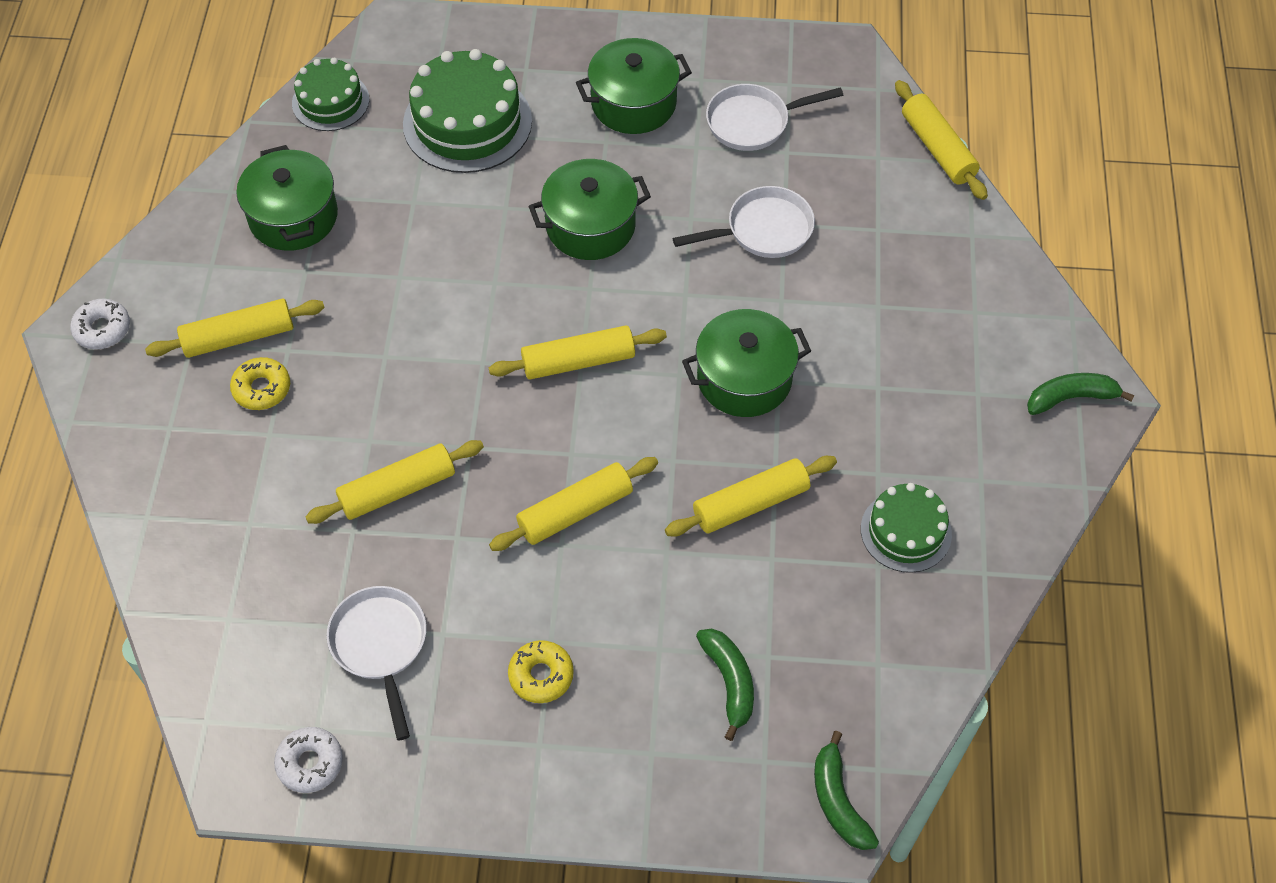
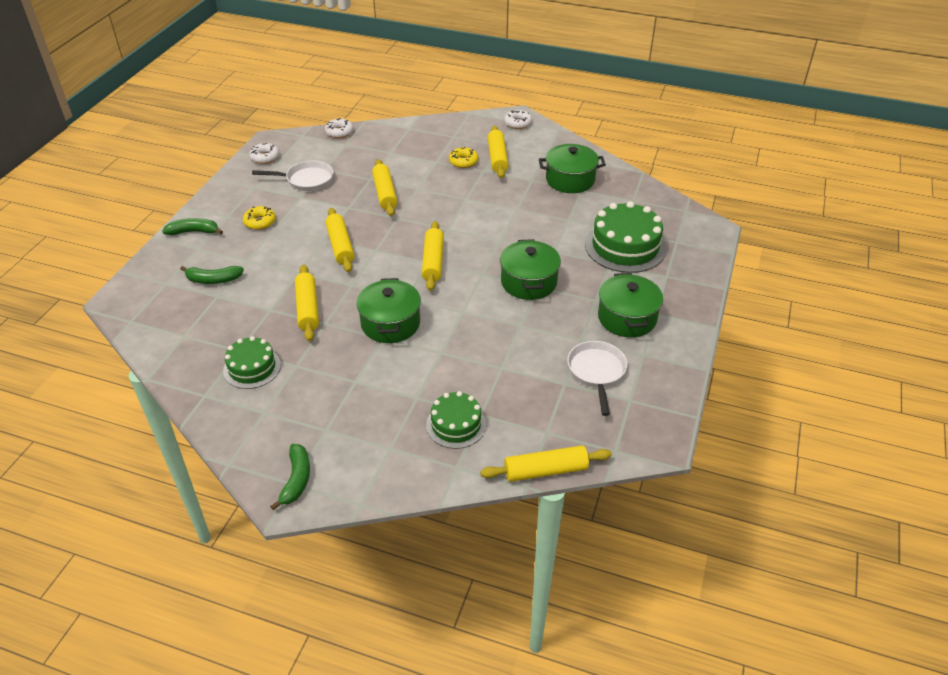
camera: 105 degrees right, 15 degrees down
green cake [292,58,369,131] -> green cake moved to [426,391,486,449]
white pan [673,186,815,258] -> none
green banana [814,731,879,850] -> green banana moved to [162,218,223,235]
none -> white donut [325,118,354,138]

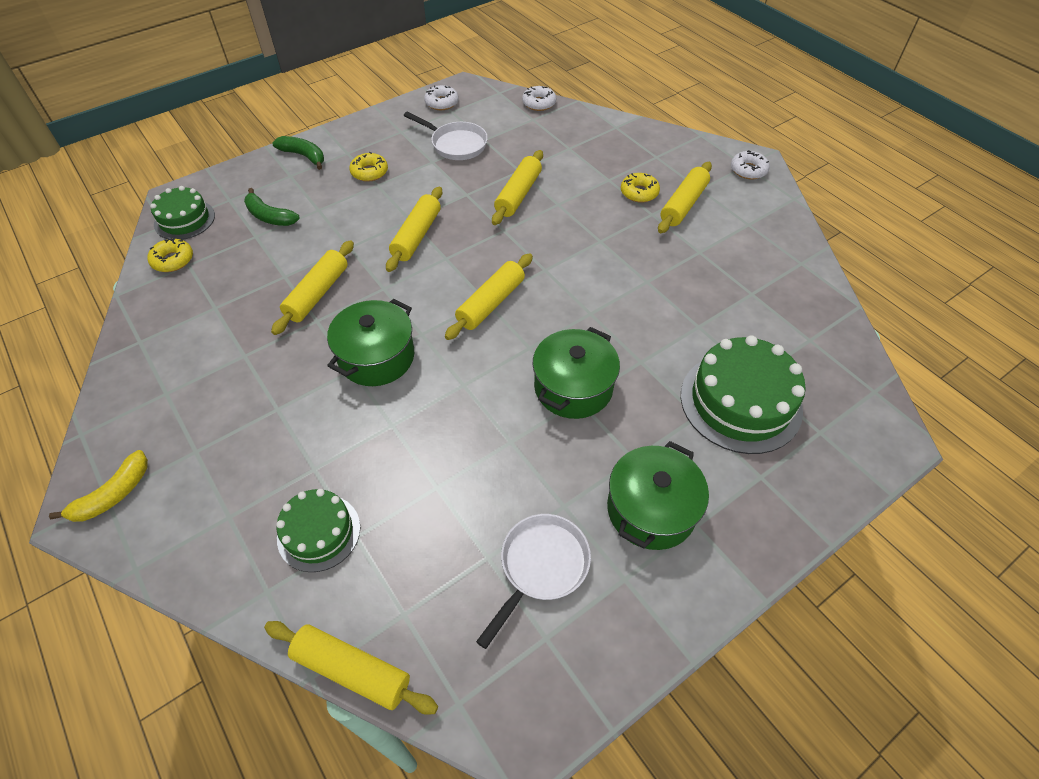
camera: 35 degrees right, 10 degrees up
green cake [223,336,281,389] -> green cake moved to [150,186,215,240]
green banana [270,444,310,510] -> yellow banana [49,450,148,522]
green pot [539,144,606,193] -> none
none -> yellow donut [148,237,193,272]

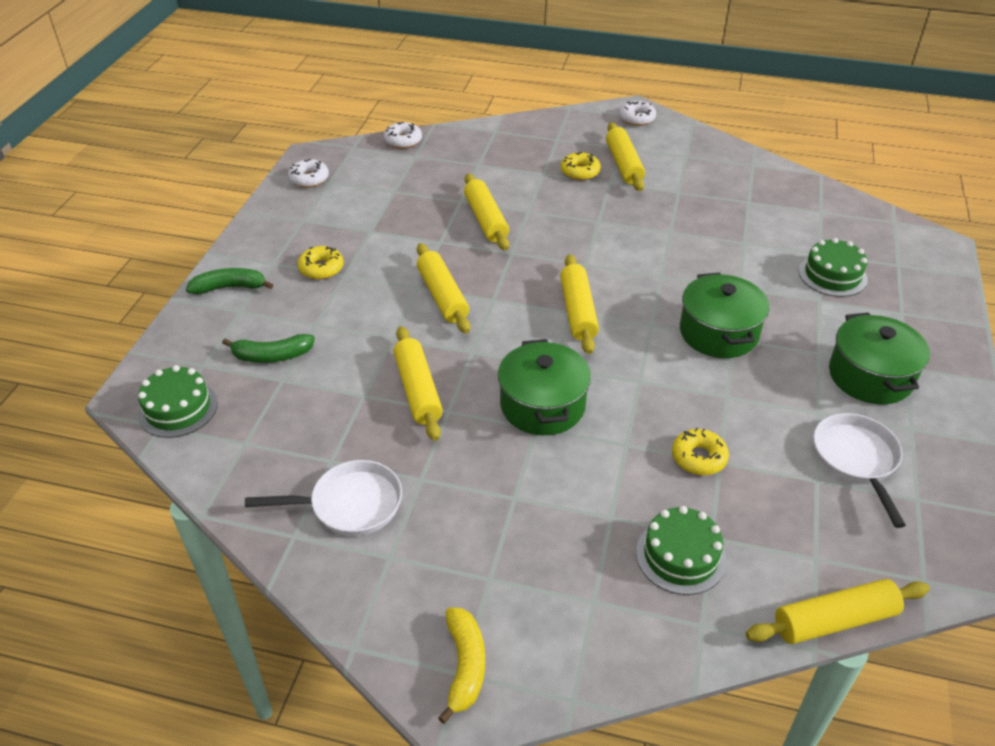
camera: 40 degrees left, 10 degrees down
yellow donut [148,237,193,272] -> yellow donut moved to [672,428,729,475]
white pan [403,112,488,160] -> white pan moved to [245,460,402,536]
green cake [681,335,806,454] -> green cake [799,238,868,297], size x0.60

